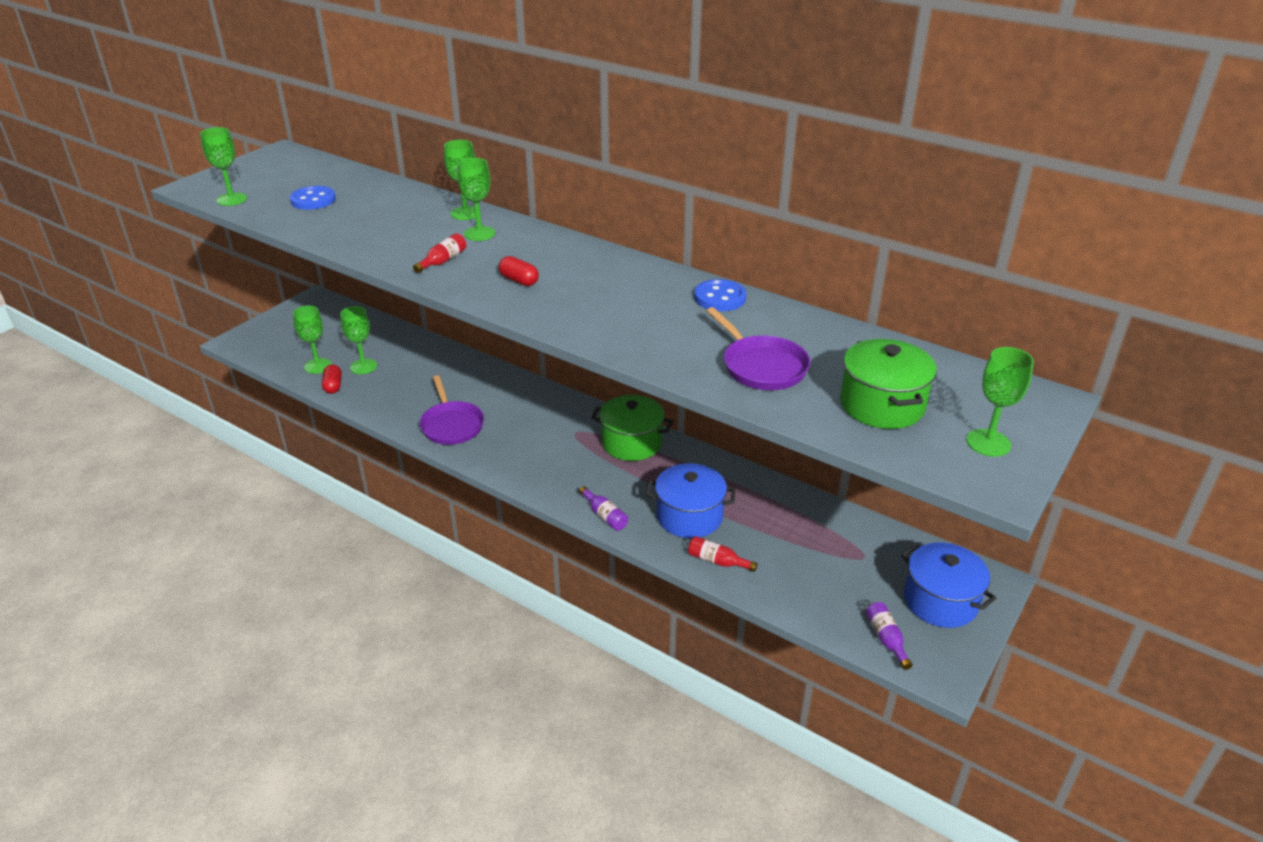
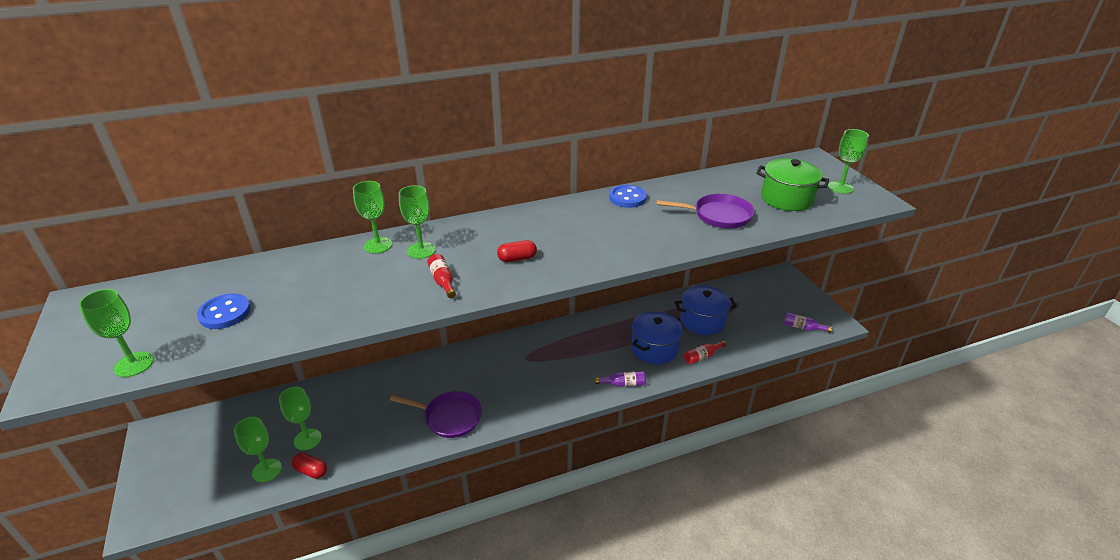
camera: 55 degrees left, 0 degrees up
green pot [591,395,673,461] -> none
blue pot [901,542,997,628] -> blue pot moved to [675,286,737,335]

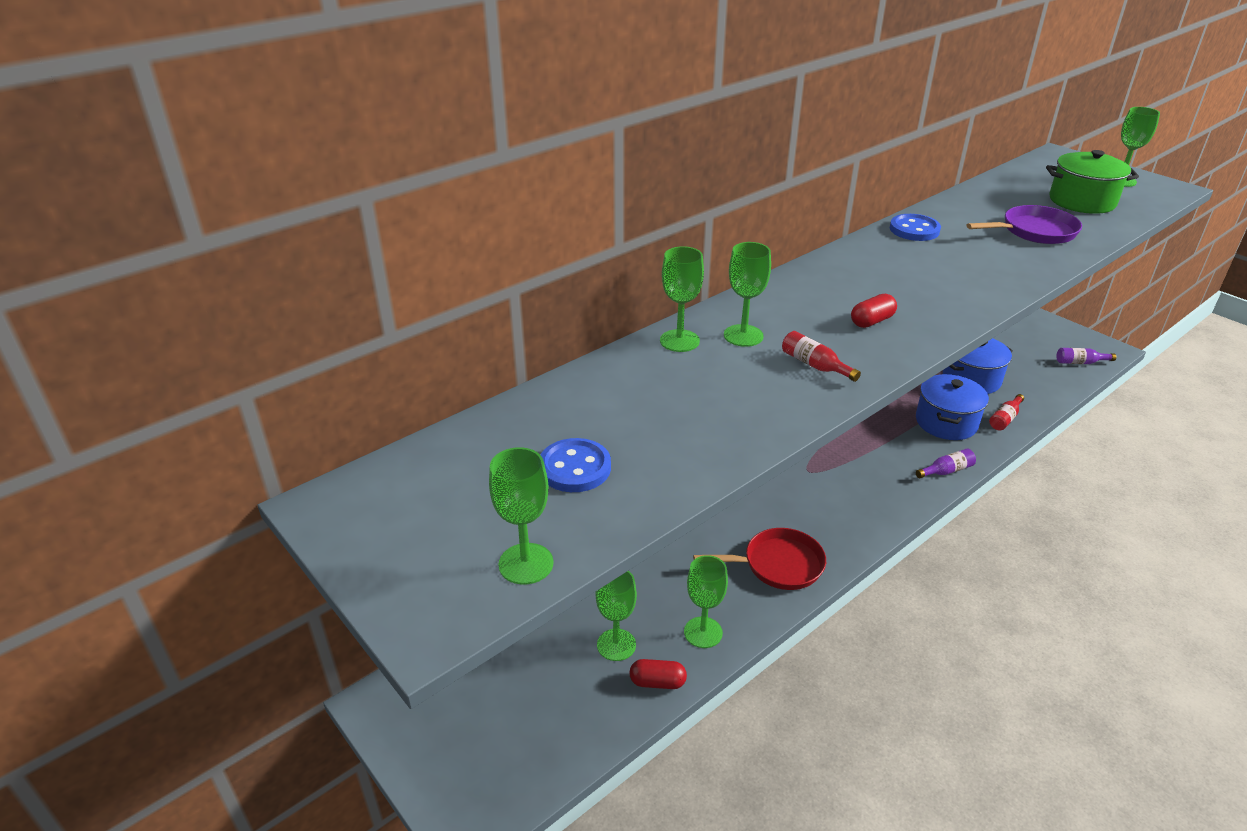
camera: 20 degrees left, 0 degrees up
green goblet [234,417,282,483] -> green goblet moved to [684,555,728,648]
purple pan [390,391,482,438] -> red pan [693,528,826,590]

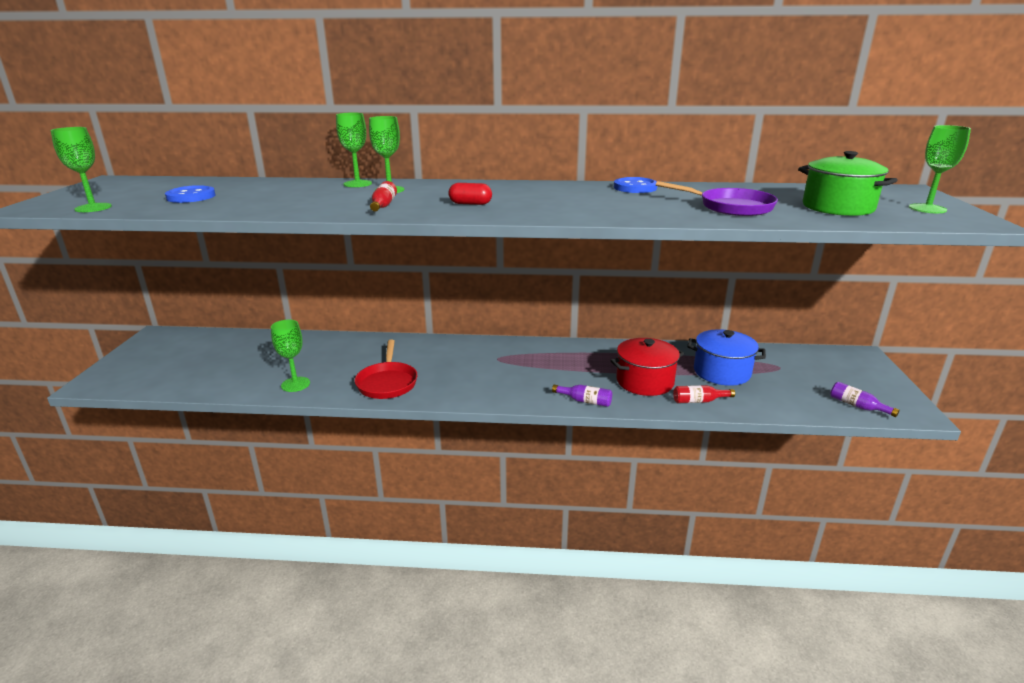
camera: 45 degrees right, 10 degrees down
green goblet [596,571,637,661] -> none
red capsule [629,659,687,689] -> none
red pan [693,528,826,590] -> red pan turned 45 degrees clockwise [355,339,418,399]
blue pot [916,374,989,440] -> red pot [610,338,684,396]

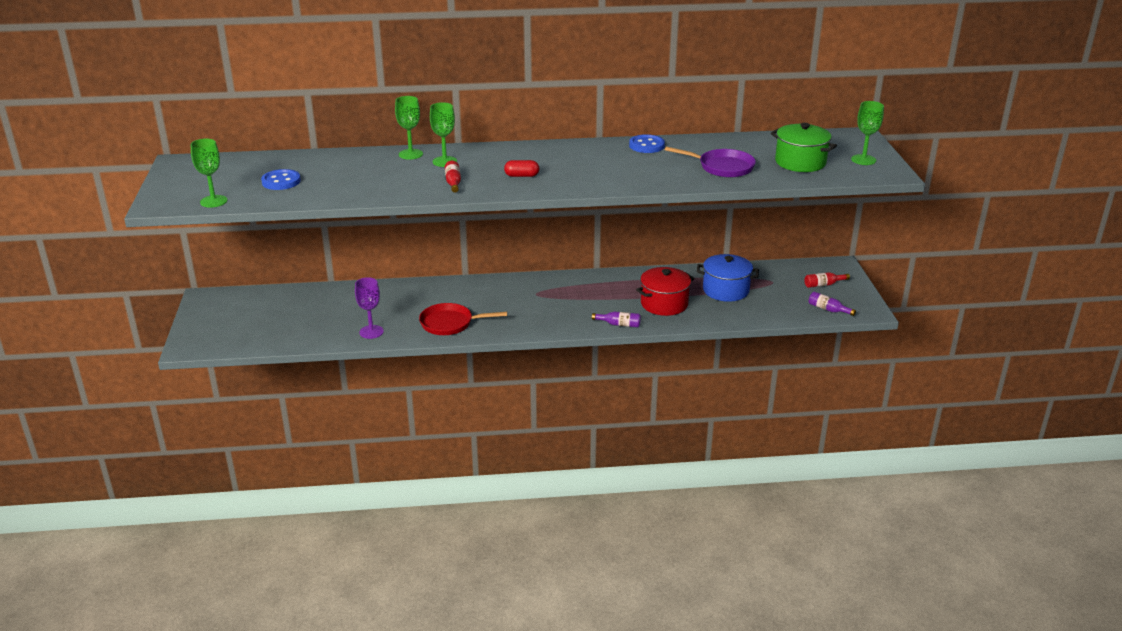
camera: 10 degrees left, 5 degrees up
green goblet [271,320,310,392] -> purple goblet [355,277,384,339]
red pan [355,339,418,399] -> red pan turned 105 degrees clockwise [419,303,507,335]
red bottle [673,385,735,403] -> red bottle moved to [804,272,850,288]

